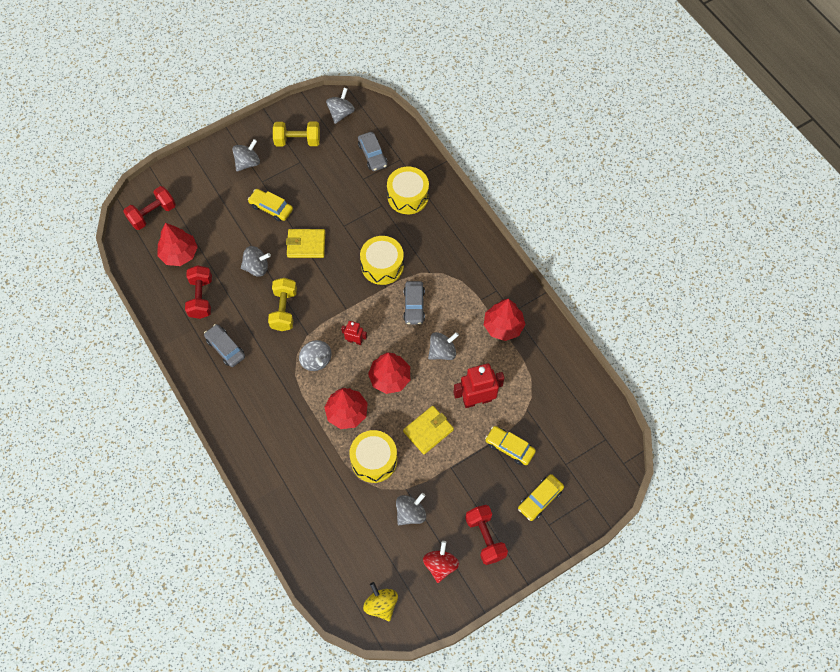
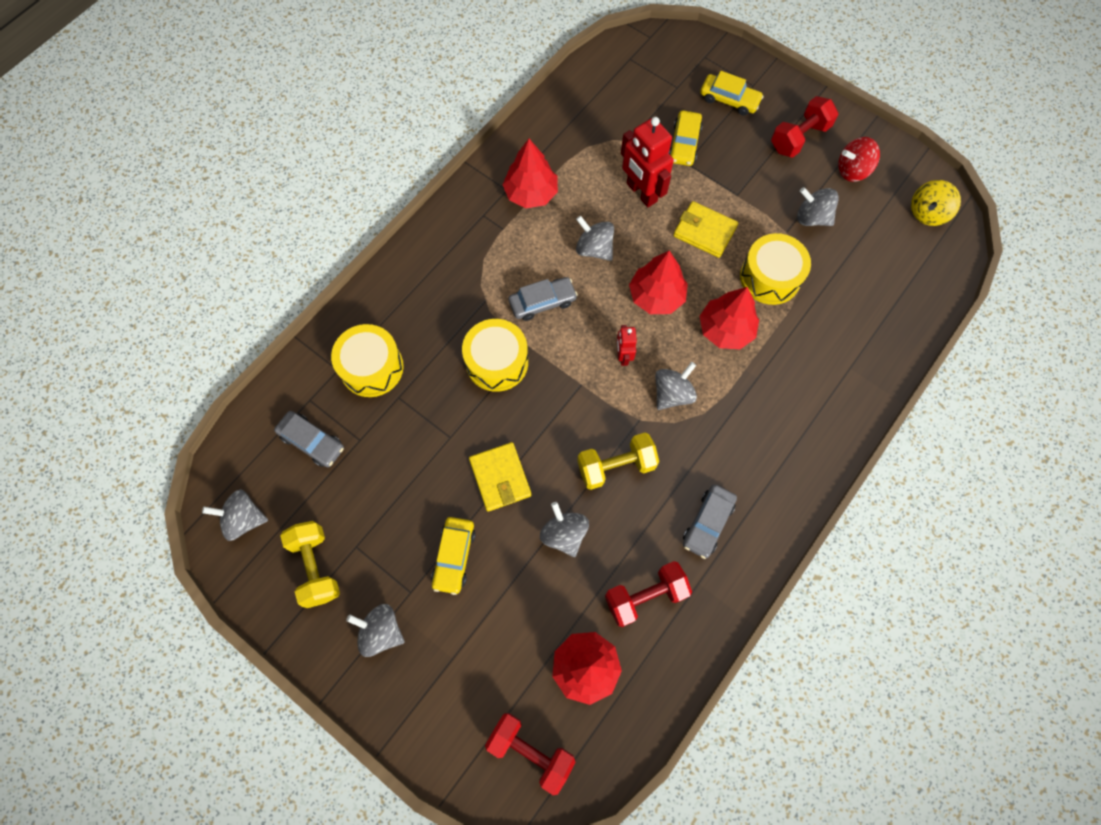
camera: 110 degrees left, 5 degrees up
grey car [358,132,387,171] -> grey car turned 75 degrees clockwise [274,411,344,467]

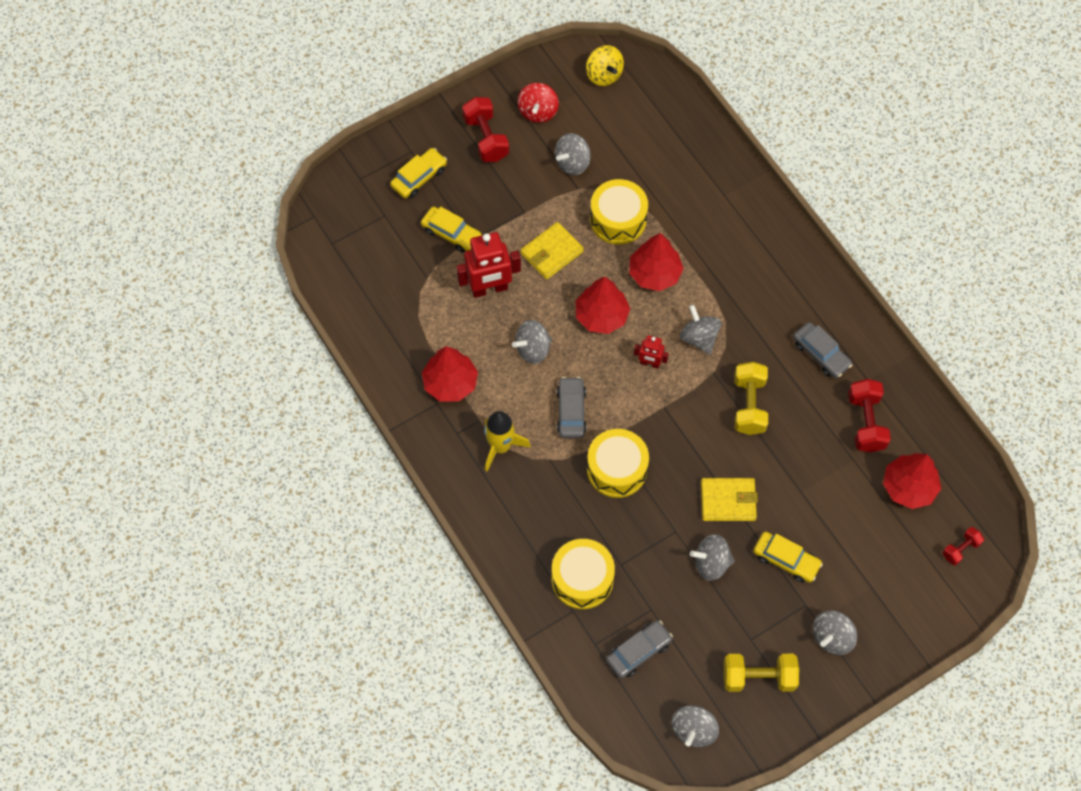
camera: 70 degrees left, 5 degrees down
red dumbbell [485,713,575,795] -> red dumbbell [943,527,984,565], size x0.58
grey spinning top [540,502,589,557] -> grey spinning top moved to [690,534,735,581]
none -> yellow rocket [484,411,530,471]

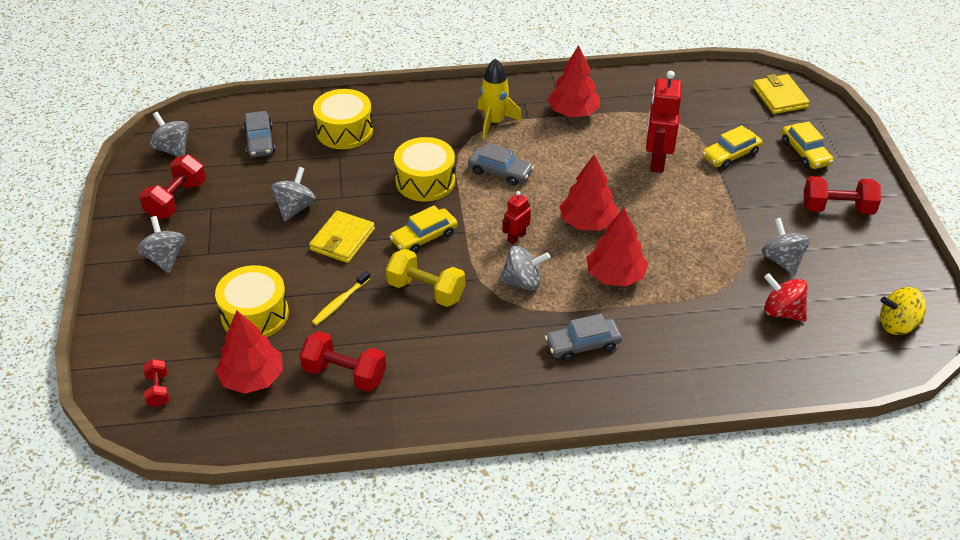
camera: 115 degrees right, 20 degrees down
grey spinning top [512,320,552,364] -> none
red spinning top [518,83,559,123] -> red spinning top moved to [764,273,808,322]
yellow wallet [521,222,584,280] -> yellow wallet moved to [753,74,810,114]
yellow drum [590,179,648,245] -> yellow drum moved to [215,265,289,337]
yellow dumbbell [724,654,799,692] -> red dumbbell [139,155,206,219]
yellow car [753,531,823,583] -> yellow car moved to [390,205,458,254]
grey car [793,322,852,378] -> grey car moved to [545,314,622,361]
none -> yellow toothbrush [312,270,371,325]

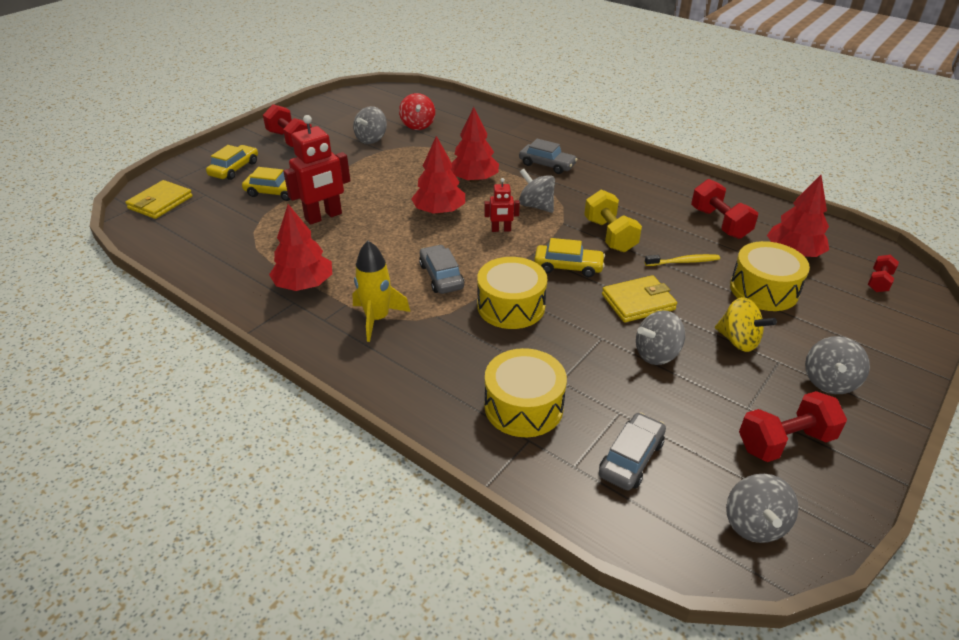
camera: 135 degrees left, 5 degrees down
yellow spinning top [880,287,926,335] -> yellow spinning top moved to [715,297,777,352]

